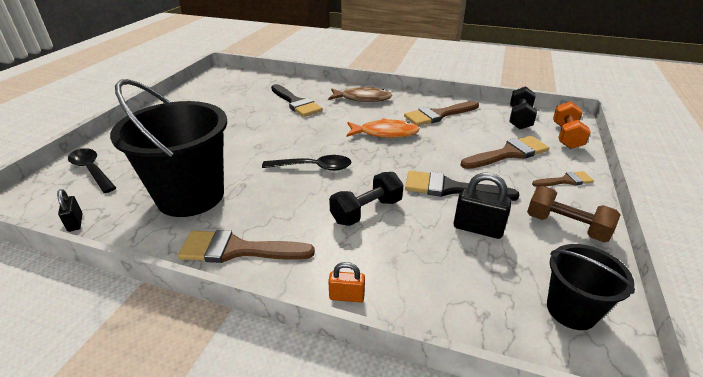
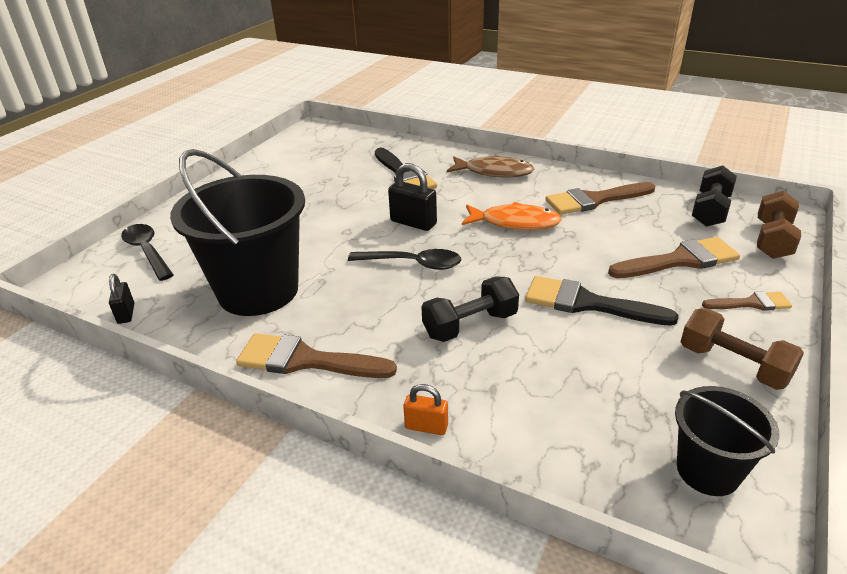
camera: 10 degrees right, 0 degrees up
black padlock [454,172,512,239] -> black padlock moved to [388,163,437,231]
orange dumbbell [553,101,591,149] -> brown dumbbell [757,191,801,259]

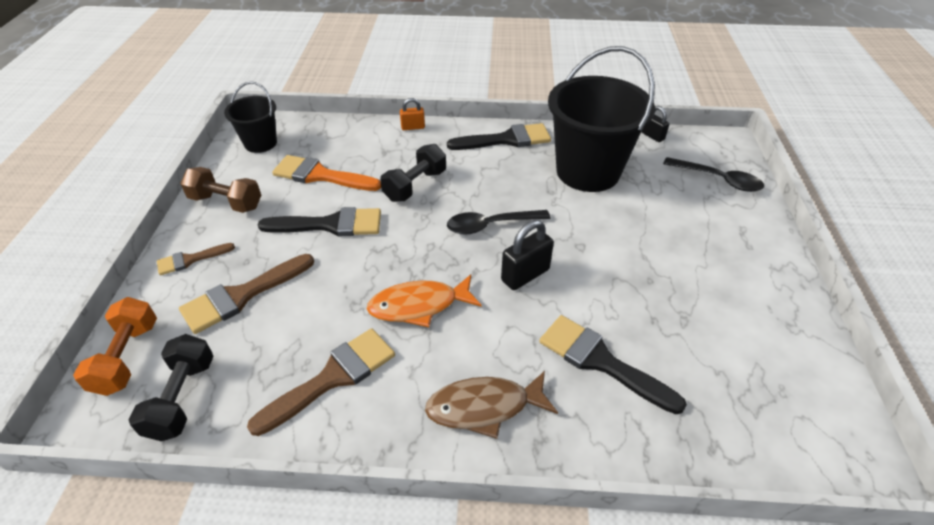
camera: 155 degrees right, 10 degrees up
brown brush [236,333,397,378] -> black brush [447,123,551,150]
black padlock [388,163,437,231] -> black padlock turned 45 degrees counterclockwise [501,220,554,290]
brown dumbbell [757,191,801,259] -> orange dumbbell [73,297,157,396]
none -> orange brush [272,155,381,191]

